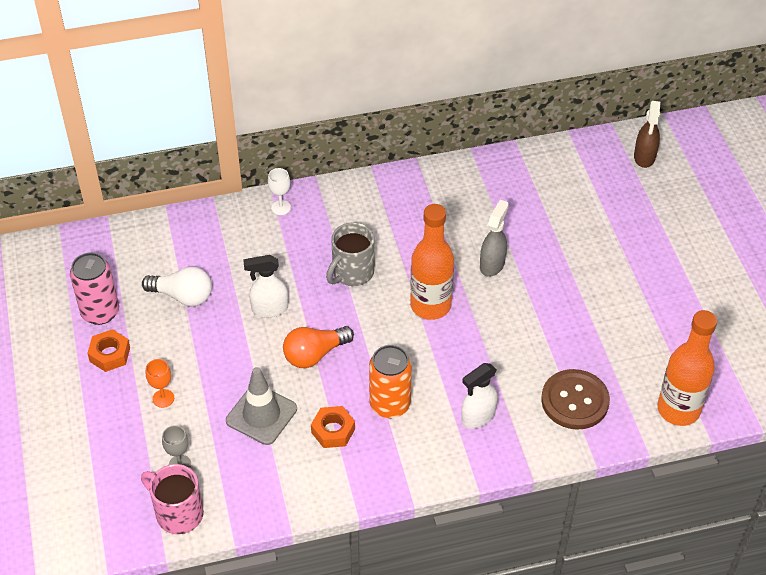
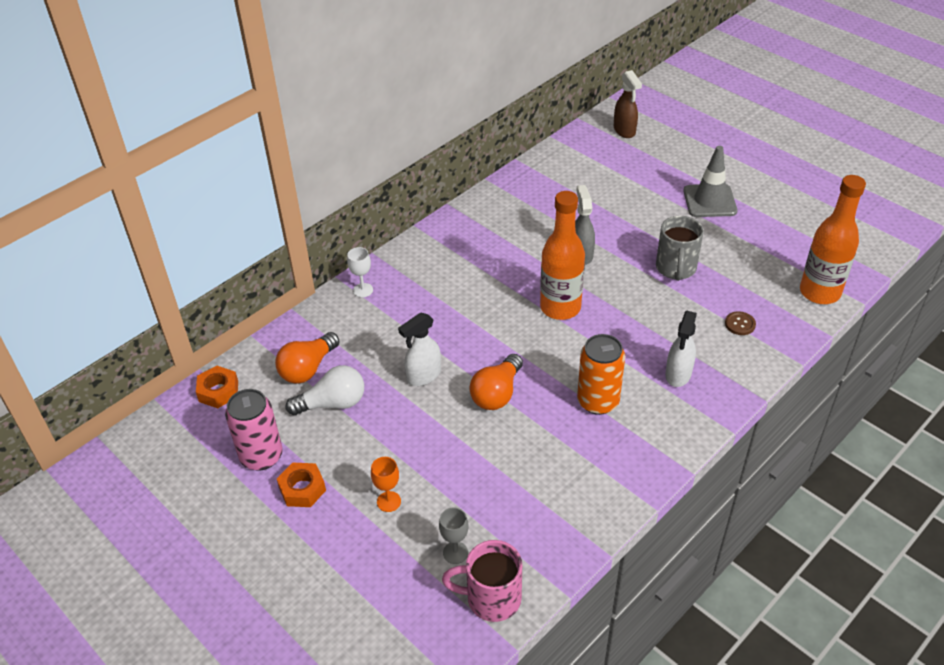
camera: 30 degrees left, 5 degrees down
grey traffic cone [226,367,297,445] -> grey traffic cone moved to [683,146,738,217]
orange nut [311,406,355,448] -> orange nut moved to [196,366,238,408]
grey mug [326,222,374,286] -> grey mug moved to [656,216,704,281]
brown button [541,369,610,430] -> brown button [725,311,756,335], size x0.46
none -> orange light bulb [275,332,339,384]

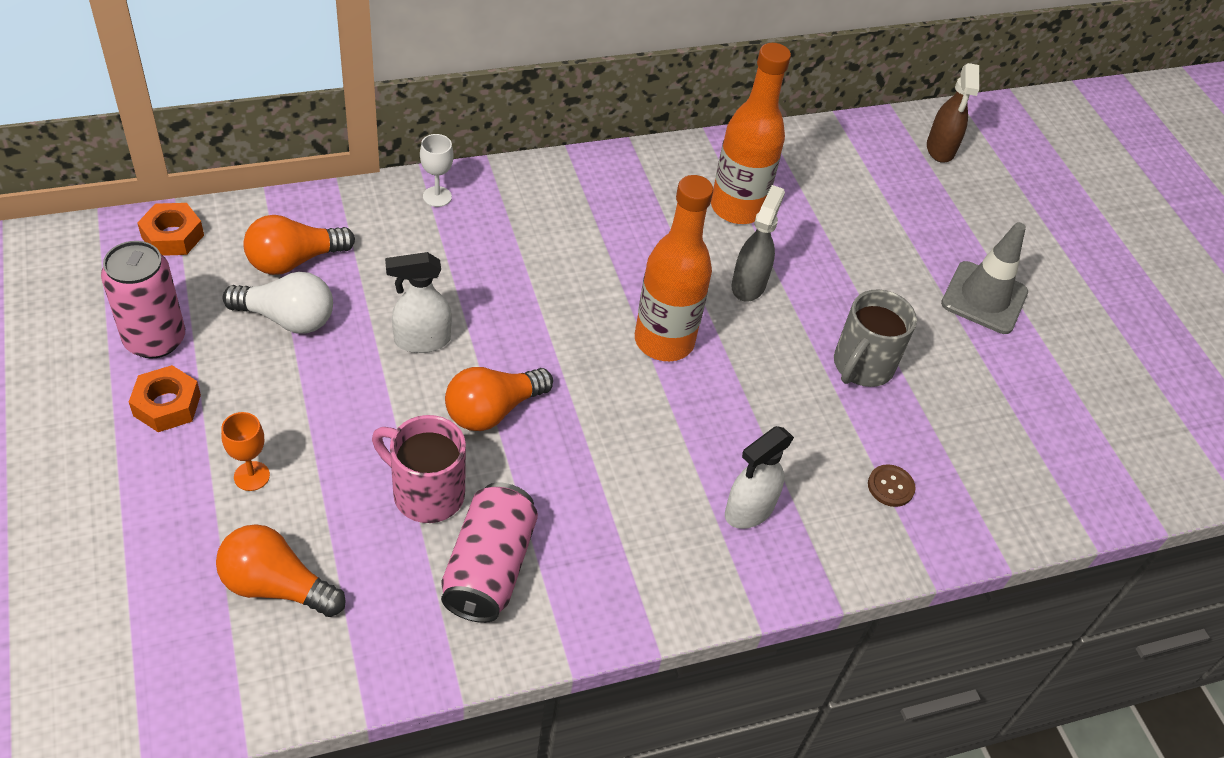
camera: 20 degrees right, 5 degrees up
grey goblet [439,508,468,564] -> orange light bulb [216,524,346,617]
pink mug [442,540,522,622] -> pink mug moved to [372,415,466,523]
orange can [577,334,625,415] -> none
orange bottle [800,175,866,304] -> orange bottle moved to [711,43,791,224]
none -> pink can [441,482,538,623]

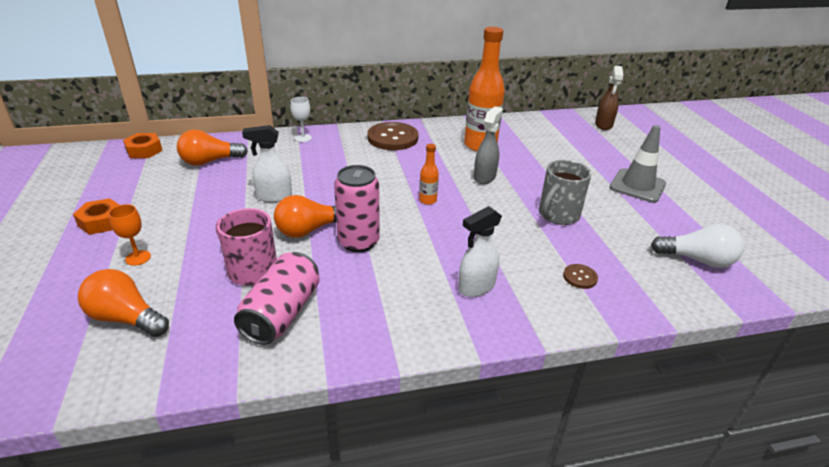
camera: 10 degrees right, 15 degrees down
pink can [101,241,185,359] -> pink can moved to [334,165,380,252]
white light bulb [223,272,333,334] -> white light bulb moved to [651,224,744,268]
orange bottle [635,175,713,361] -> orange bottle [419,144,439,205], size x0.46
none -> brown button [367,122,418,150]

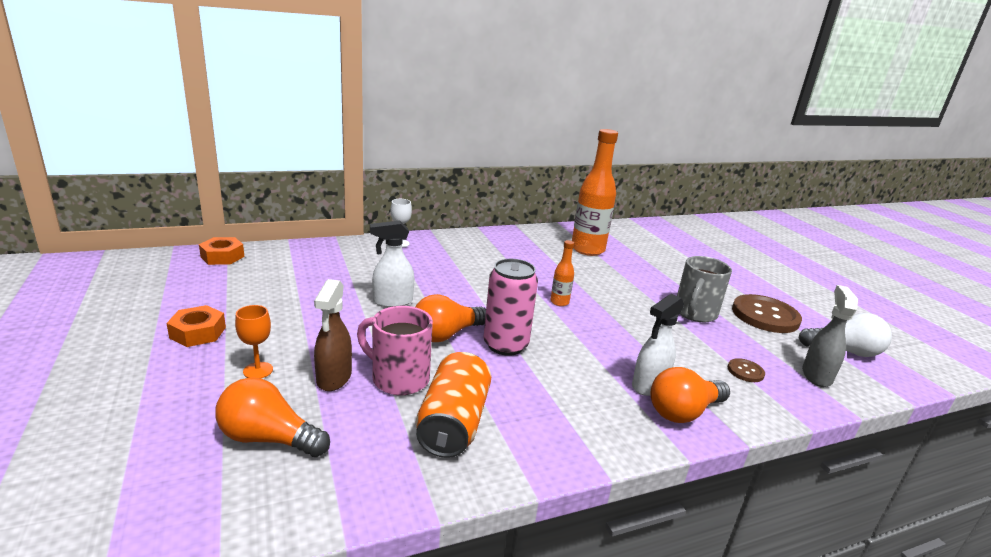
camera: 10 degrees left, 10 degrees down
orange light bulb [177,130,248,166] -> orange light bulb moved to [650,367,730,423]
pink can [234,252,320,345] -> orange can [416,352,491,458]
brown button [367,122,418,150] -> brown button moved to [732,294,802,333]
grey spray bottle [474,106,503,184] -> grey spray bottle moved to [802,285,858,387]
brown spray bottle [595,66,623,130] -> brown spray bottle moved to [314,279,352,391]
grey traffic cone [609,125,666,203] -> none

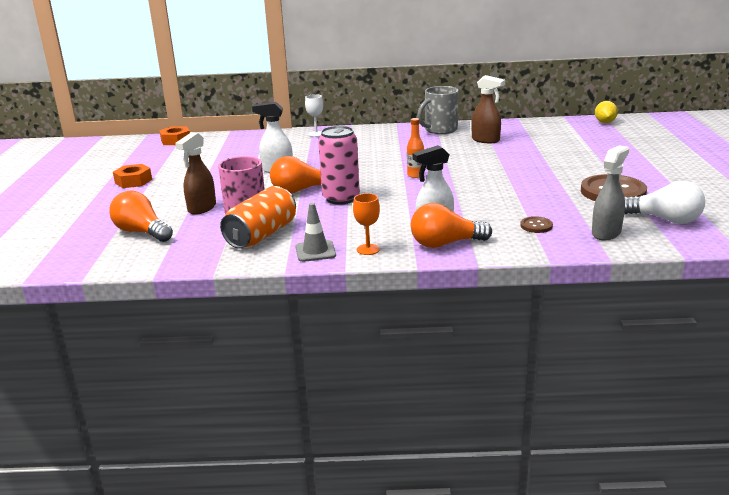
camera: 25 degrees right, 0 degrees up
orange goblet [235,305,273,378] -> orange goblet moved to [353,193,380,255]
orange bottle [572,129,618,256] -> brown spray bottle [471,75,505,143]
grey mug [677,256,732,322] -> grey mug moved to [417,86,458,134]
none -> grey traffic cone [295,203,336,262]
none -> yellow lemon [595,101,618,123]

